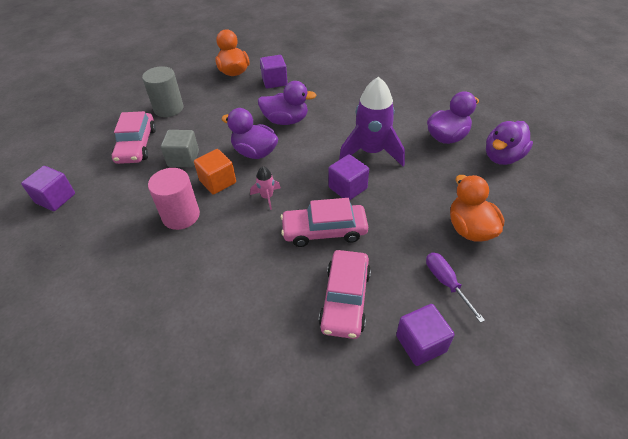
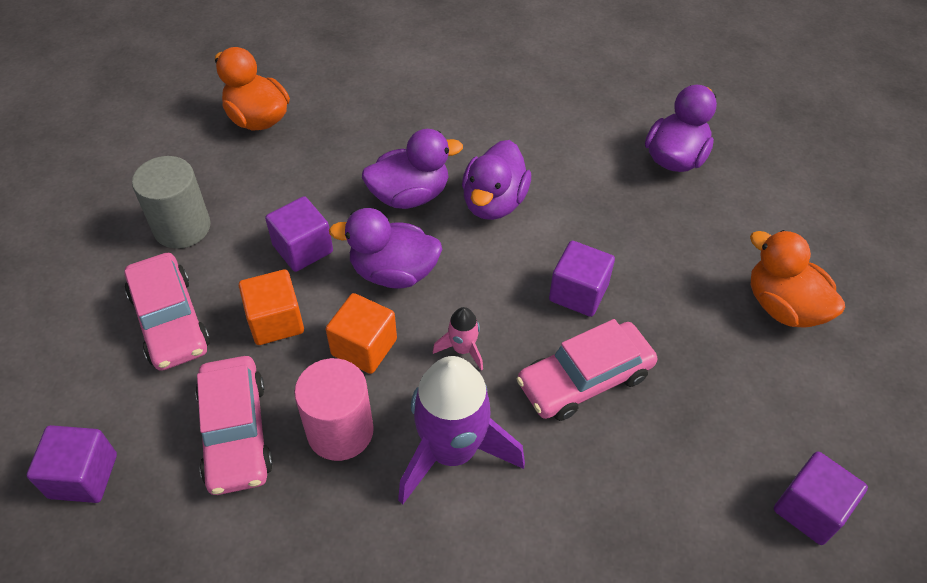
camera: 25 degrees left, 5 degrees up
grey cube [161,130,199,167] -> orange cube [239,269,304,345]
purple cube [260,55,288,89] -> purple cube moved to [265,196,333,272]
pink car [319,250,371,339] -> pink car moved to [195,356,273,495]
purple rocket [339,77,405,166] -> purple rocket moved to [398,356,525,505]
purple screwdriver [426,253,485,323] -> none
purple duck [486,121,533,165] -> purple duck moved to [462,140,531,220]

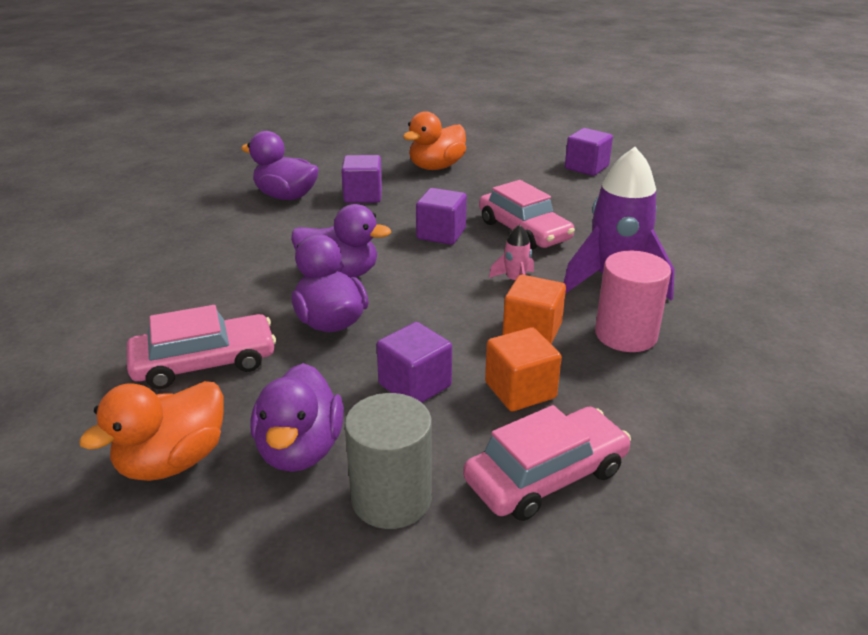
camera: 95 degrees left, 20 degrees down
purple cube [27,425,117,503] -> purple cube moved to [341,155,382,203]
pink car [195,356,273,495] -> pink car moved to [127,305,276,389]
purple duck [329,208,442,289] -> purple duck moved to [251,363,344,472]

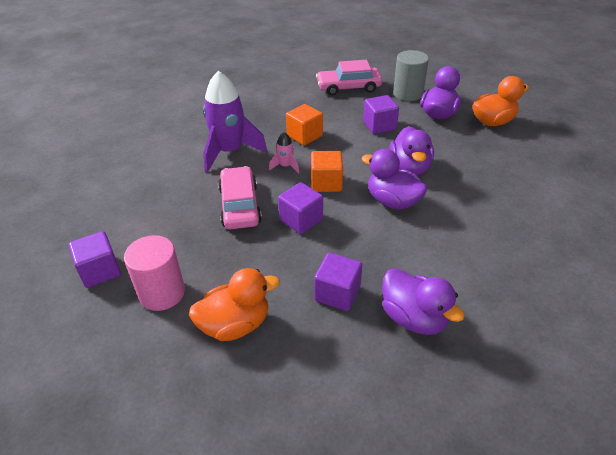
camera: 155 degrees left, 10 degrees up
pink car [127,305,276,389] -> none
orange cube [485,327,562,411] -> orange cube moved to [311,151,343,192]
pink cylinder [595,251,671,352] -> pink cylinder moved to [124,235,185,311]

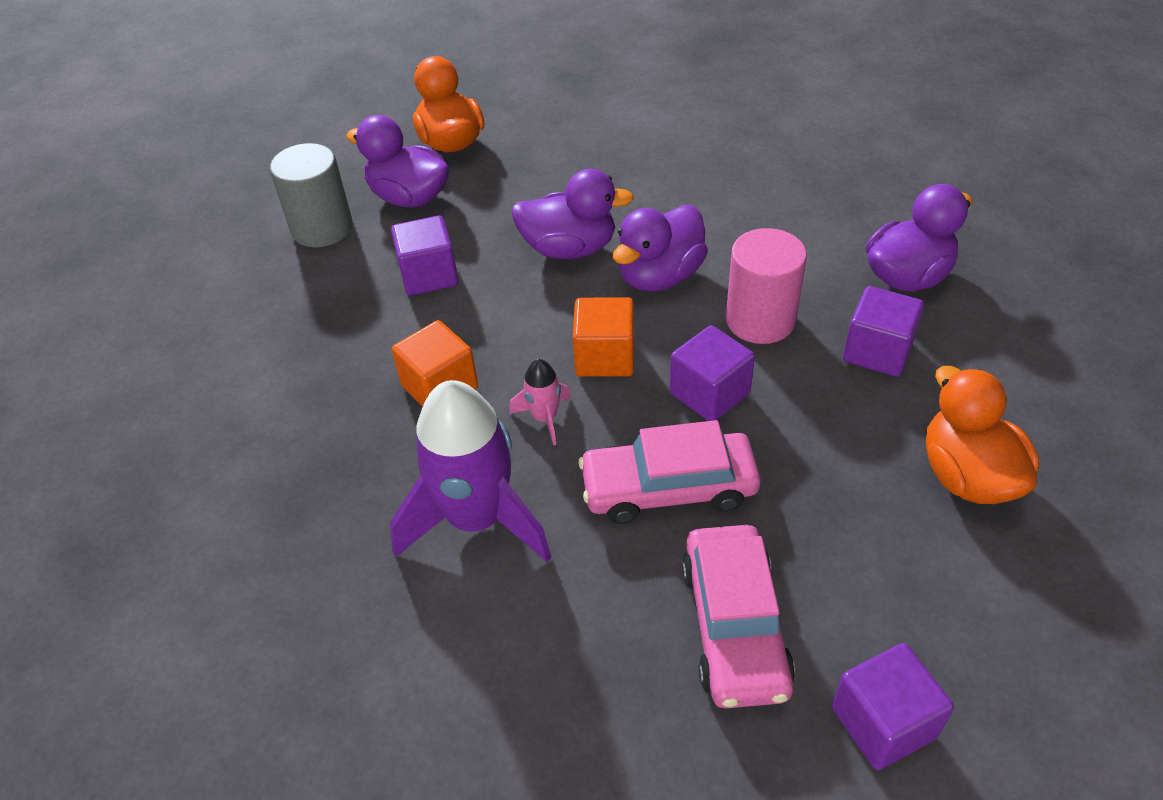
camera: 85 degrees left, 5 degrees up
pink cylinder [124,235,185,311] -> pink cylinder moved to [726,228,807,344]
pink car [316,60,382,95] -> pink car moved to [682,525,795,708]

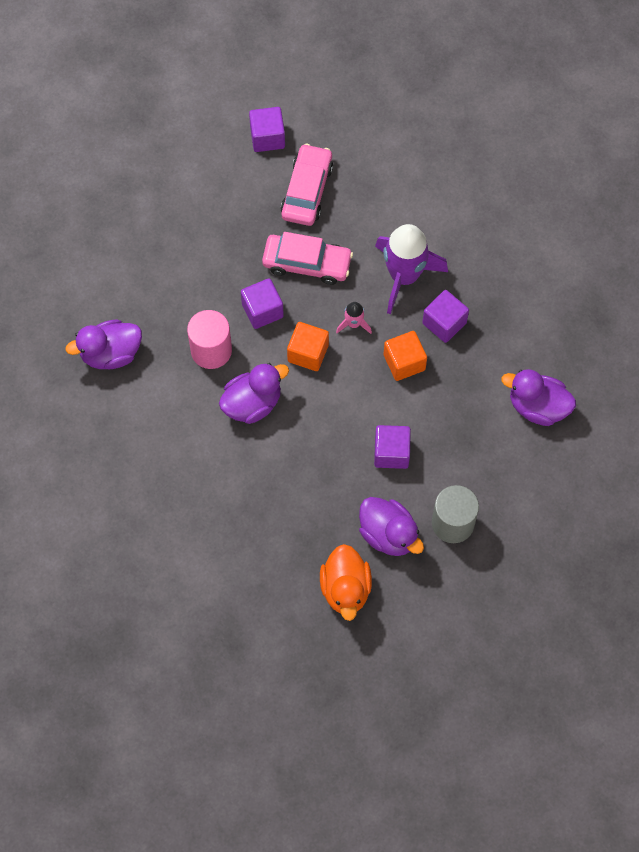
camera: 165 degrees left, 20 degrees up
purple duck [511,169,634,259] -> purple duck moved to [501,369,576,426]
purple cube [843,286,924,377] -> purple cube moved to [422,290,469,343]
orange duck [926,366,1039,504] -> none

